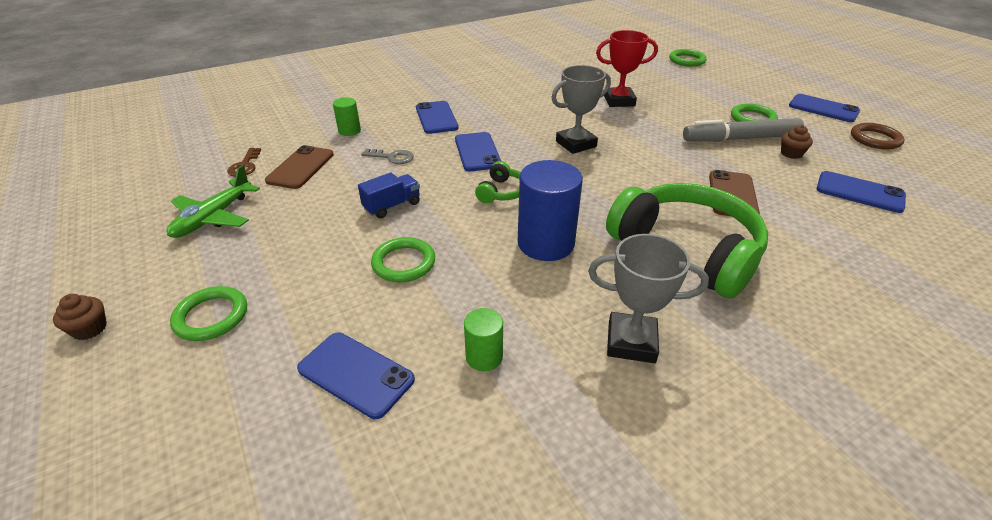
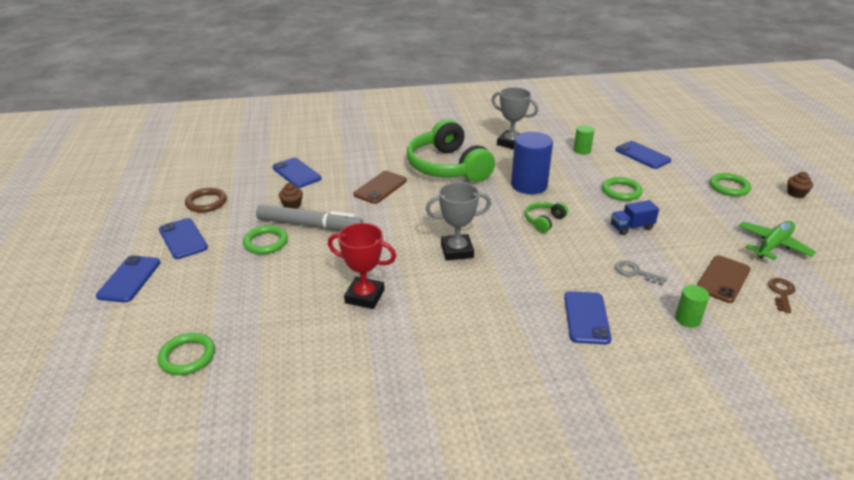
camera: 160 degrees left, 5 degrees down
blue phone [455,132,501,171] -> blue phone moved to [96,255,161,303]

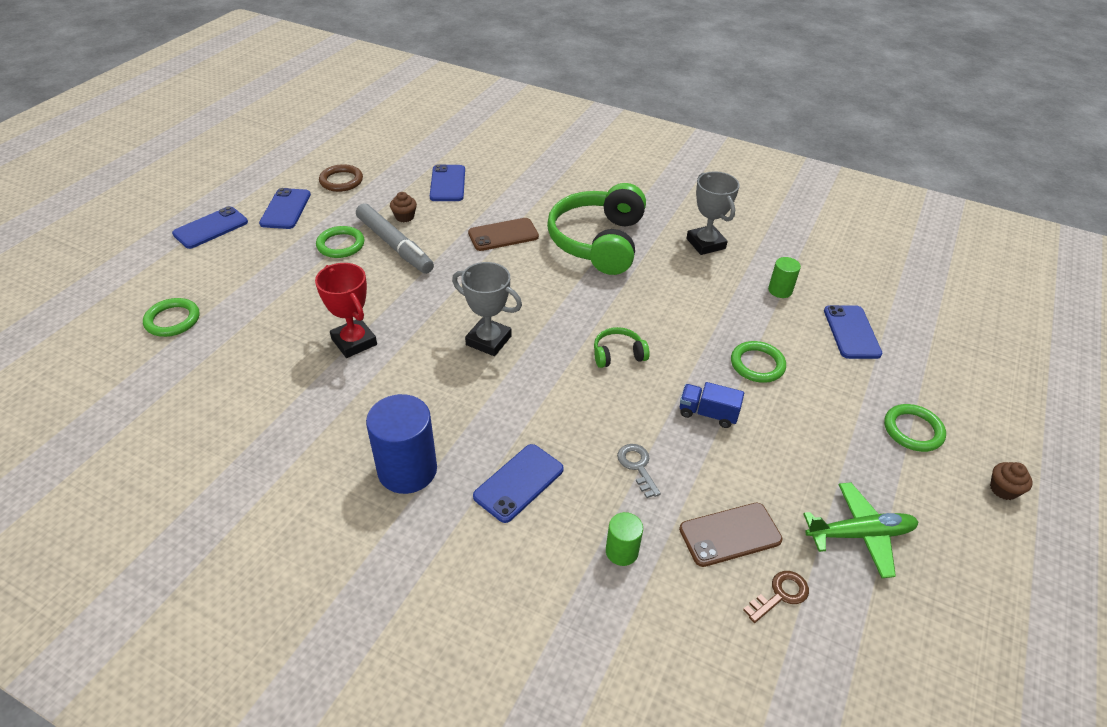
camera: 35 degrees right, 10 degrees up
blue cylinder [511,132,553,194] -> blue cylinder moved to [366,394,437,494]

